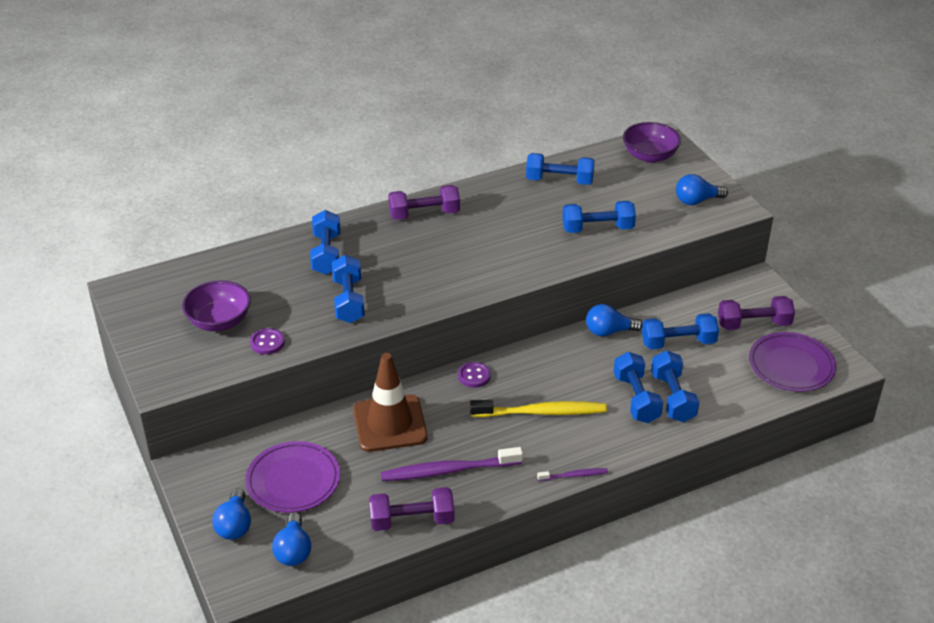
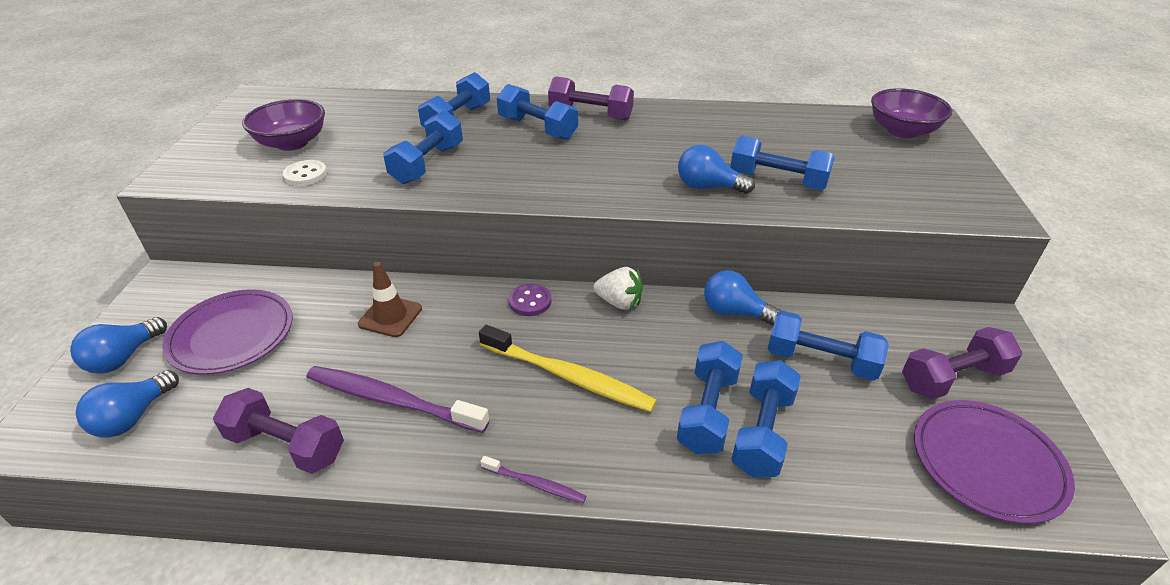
camera: 30 degrees right, 0 degrees up
purple button [250,328,285,355] -> white button [283,160,327,186]
brown traffic cone [353,353,428,452] -> brown traffic cone [358,262,422,337], size x0.57
blue dumbbell [526,153,595,185] -> blue dumbbell moved to [497,84,578,140]
blue light bulb [676,174,728,205] -> blue light bulb moved to [678,145,755,194]
purple dumbbell [718,296,795,330] -> purple dumbbell turned 45 degrees counterclockwise [902,327,1023,400]
none -> white strawberry [593,267,643,310]

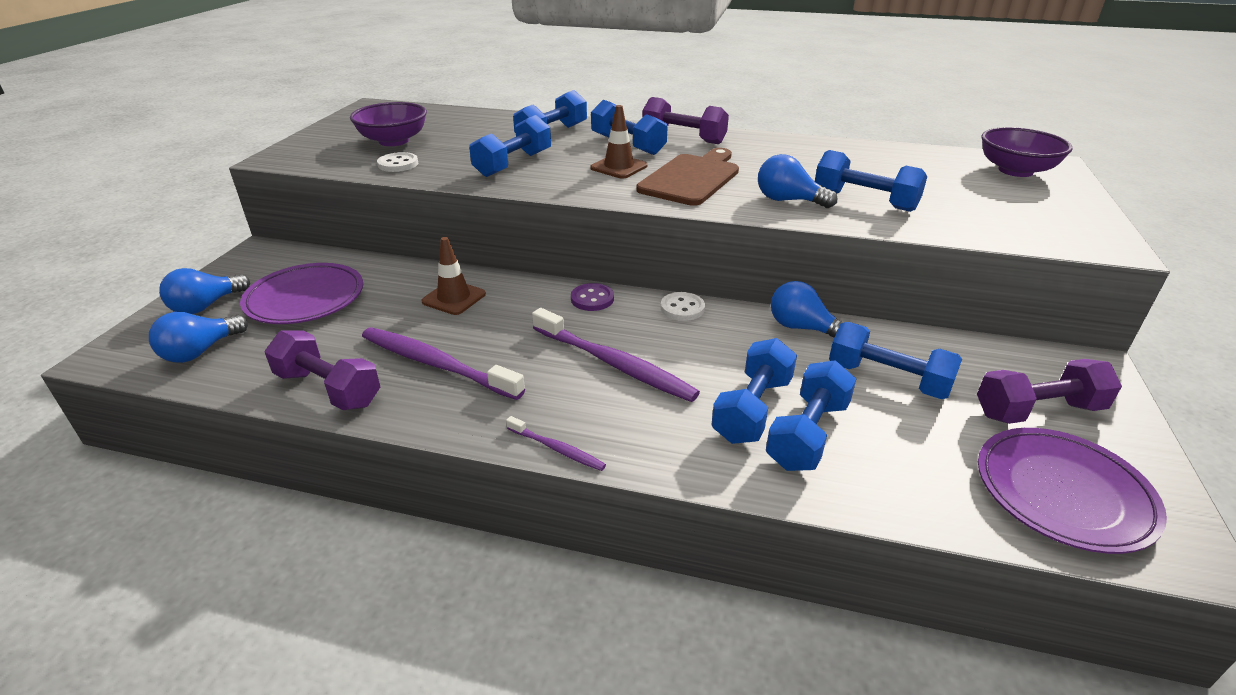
camera: 10 degrees right, 5 degrees down
yellow toothbrush [479,325,657,412] -> purple toothbrush [532,308,700,402]
white strawberry [593,267,643,310] -> white button [661,292,705,321]
none -> brown traffic cone [590,105,648,179]
none -> brown cutting board [636,148,739,206]

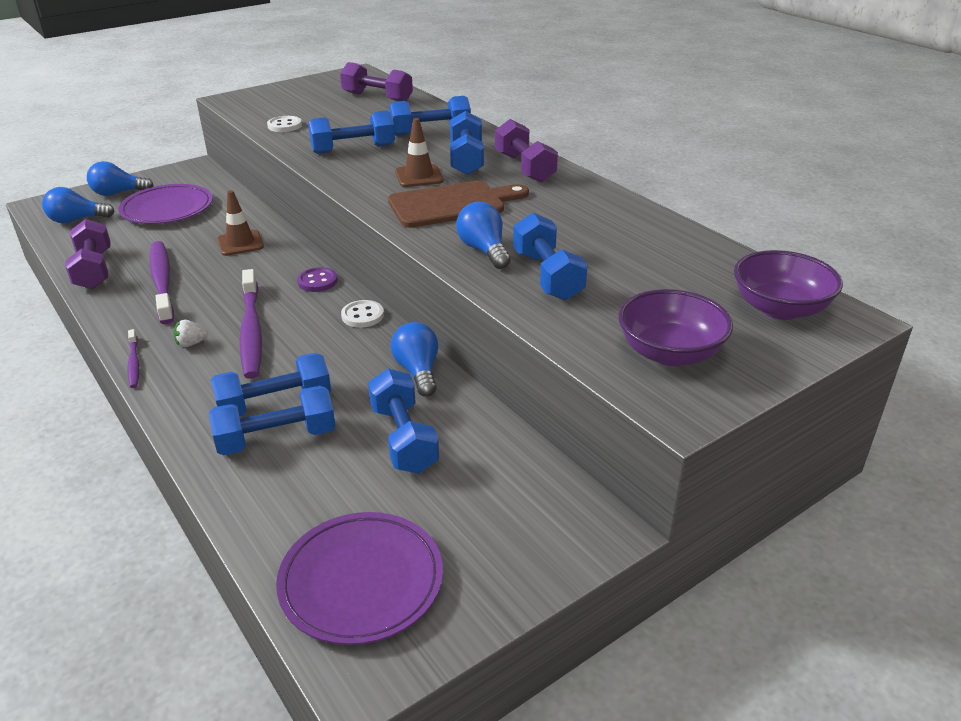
camera: 40 degrees right, 0 degrees up
purple bowl [350,102,427,146] -> purple bowl moved to [618,289,733,366]
purple dumbbell [977,359,1122,424] -> purple dumbbell moved to [340,62,413,101]
none -> white strawberry [174,319,208,347]

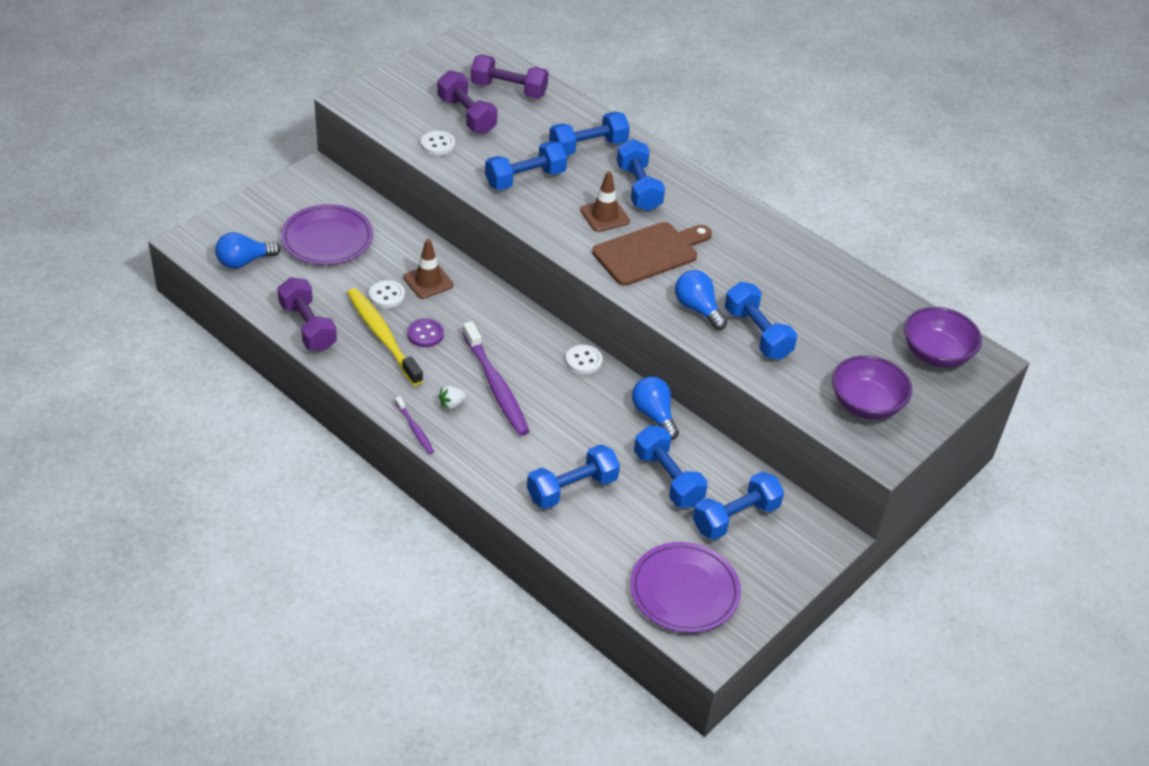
camera: 15 degrees left, 10 degrees up
blue light bulb [87,161,154,196] -> none
purple toothbrush [150,241,174,324] -> yellow toothbrush [347,288,423,386]
blue dumbbell [211,353,331,416] -> blue dumbbell moved to [693,472,784,540]
purple button [297,267,338,292] -> purple button moved to [407,318,444,347]
purple dumbbell [495,119,558,183] -> purple dumbbell moved to [437,70,498,134]
none -> white button [369,280,405,308]

